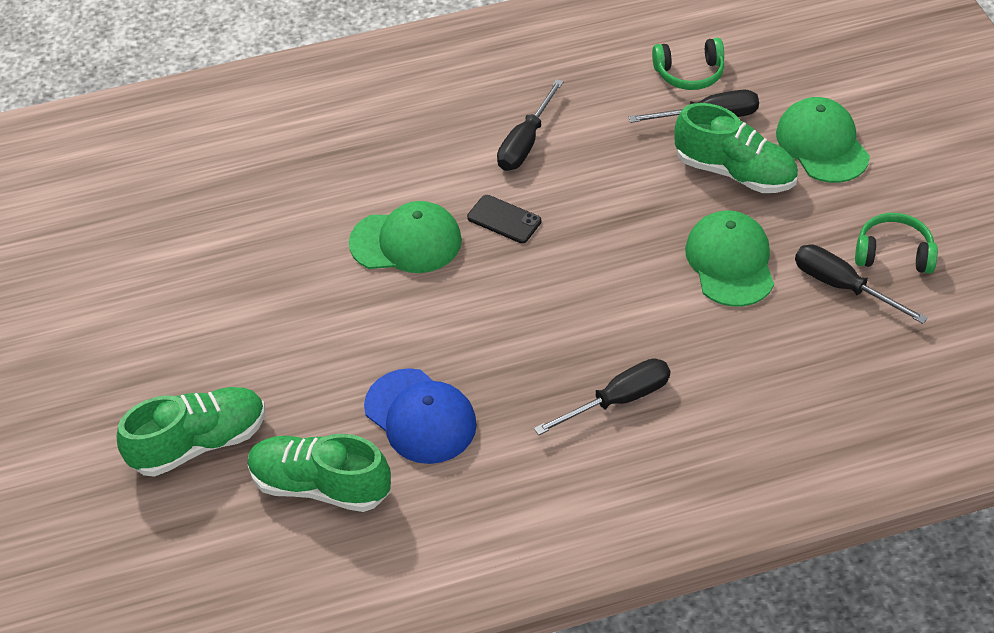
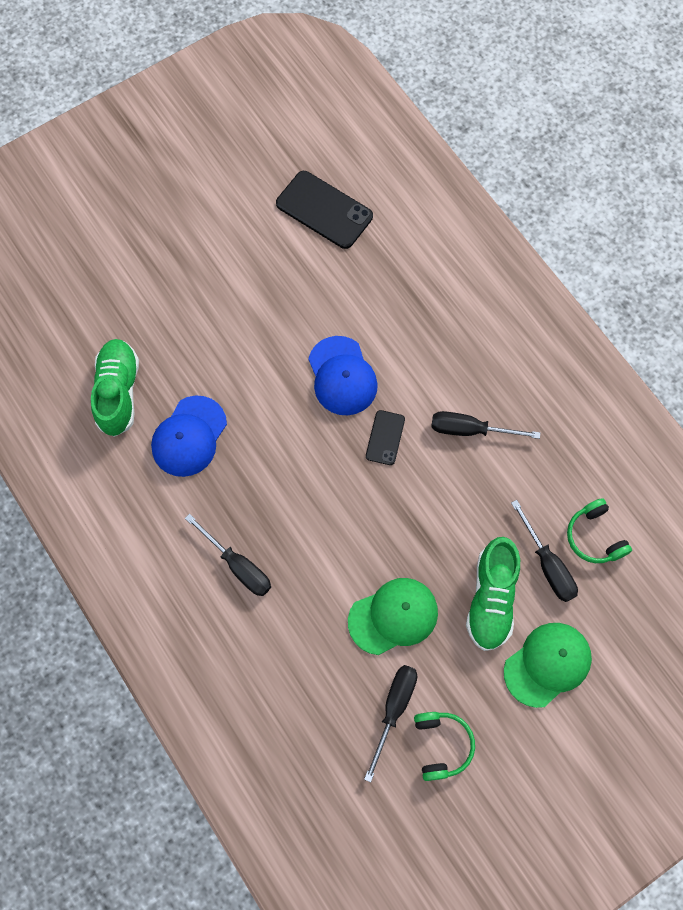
camera: 70 degrees right, 20 degrees up
green shoe [117,387,265,477] -> none
green cap [349,201,462,273] -> blue cap [308,336,378,415]
none -> black phone [276,171,373,249]

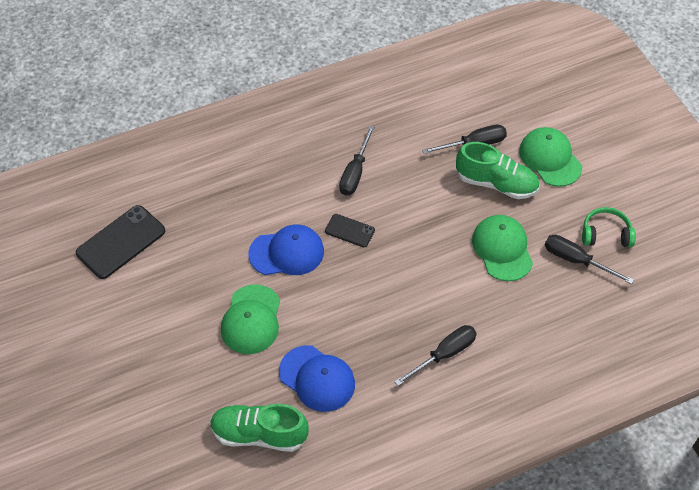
camera: 80 degrees left, 15 degrees down
green headphones [567,498,632,563] -> none
none -> green cap [221,285,280,354]

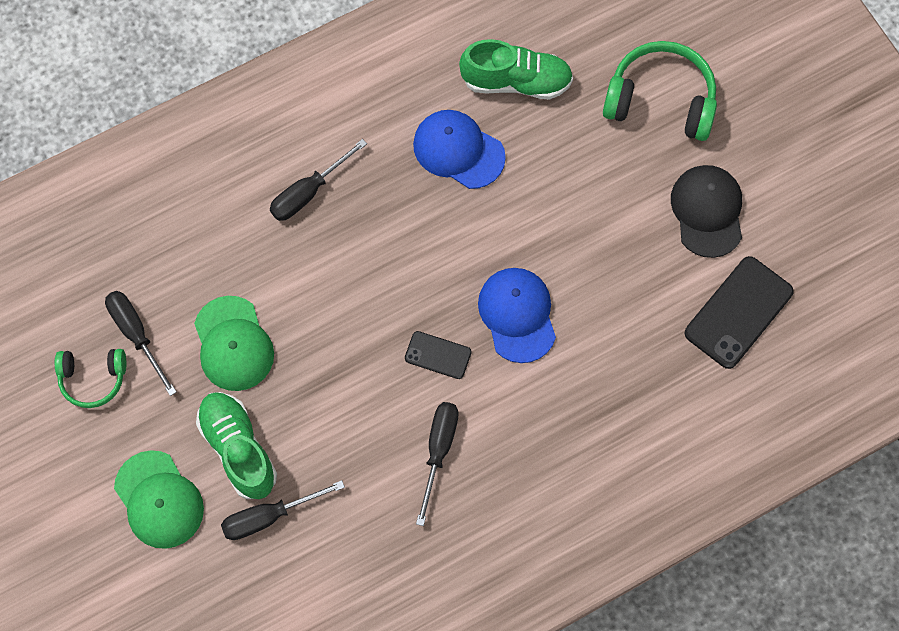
camera: 175 degrees right, 15 degrees up
green cap [221,285,280,354] -> none
blue cap [248,225,324,275] -> blue cap turned 90 degrees clockwise [478,268,556,363]
green shoe [456,142,539,199] -> green shoe turned 45 degrees clockwise [196,392,277,499]
black screwdriver [545,235,634,284] -> black screwdriver turned 150 degrees counterclockwise [105,291,176,396]
none -> green headphones [603,41,717,141]
none -> black cap [671,165,742,258]

